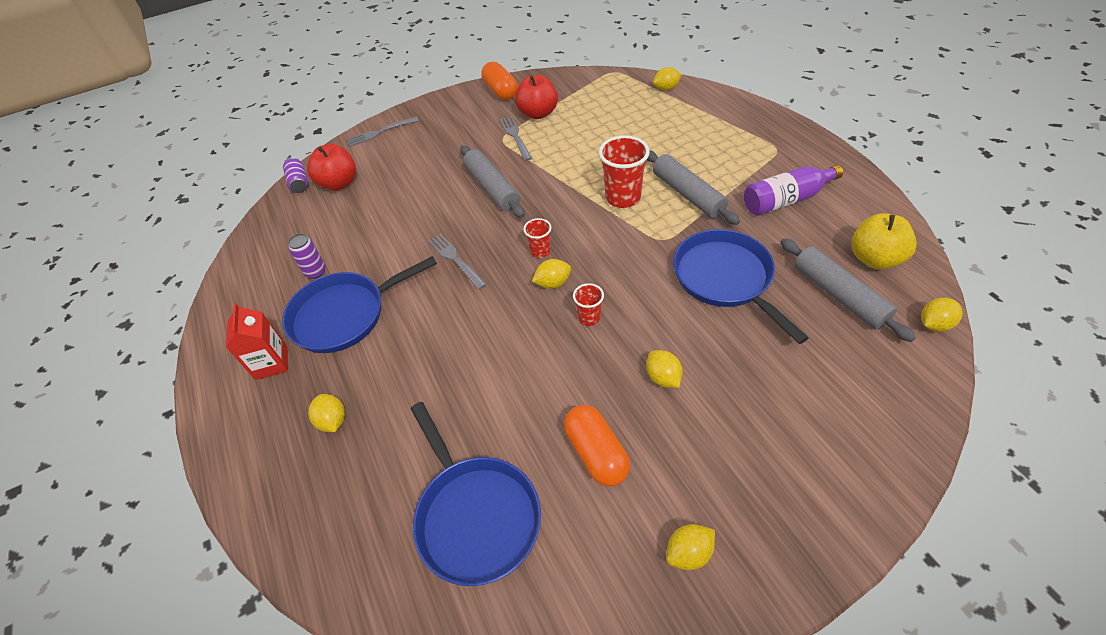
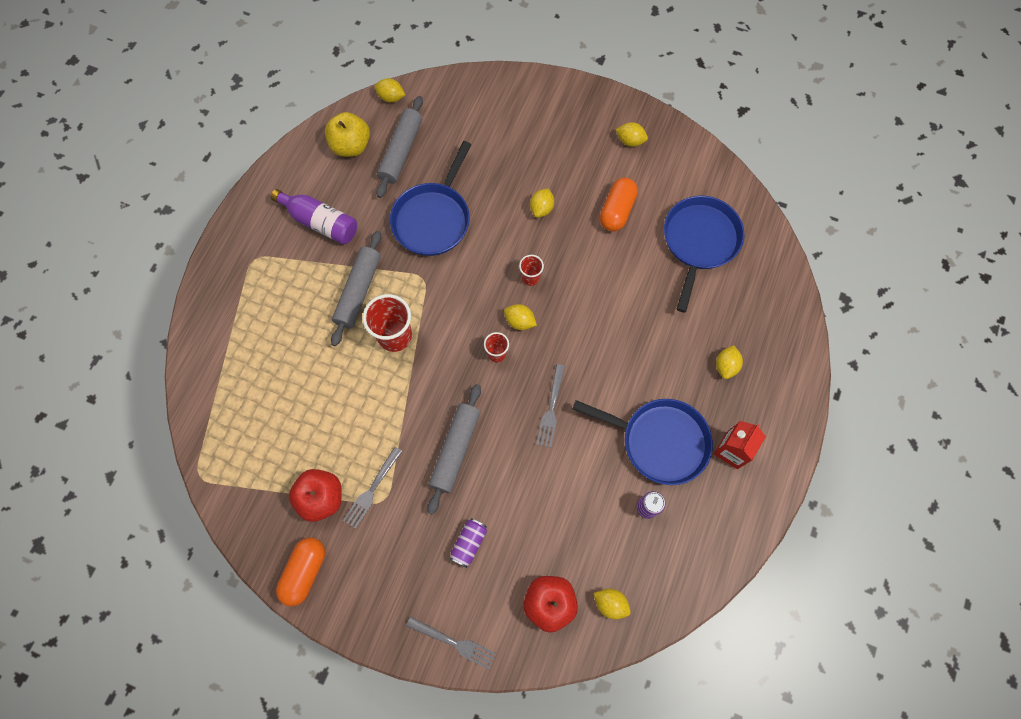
camera: 135 degrees left, 20 degrees up
purple can [283,157,309,193] -> purple can moved to [450,518,487,568]
yellow lemon [653,67,681,91] -> yellow lemon moved to [594,589,631,619]

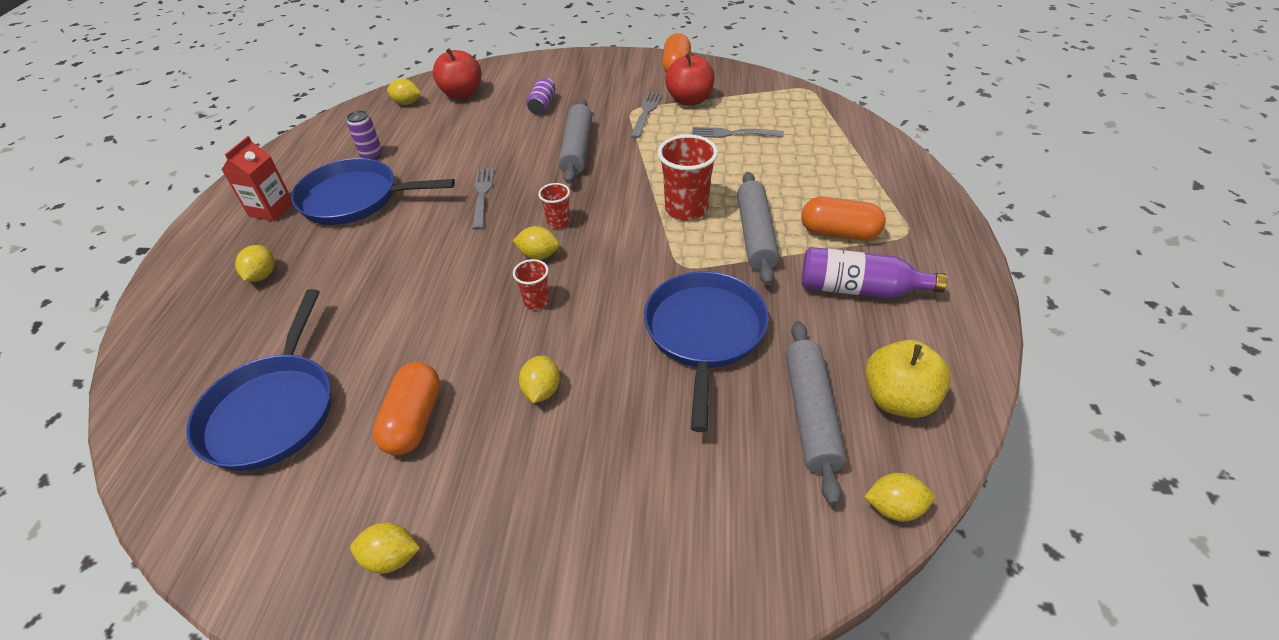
camera: 165 degrees right, 25 degrees down
grey fork [406,617,496,670] -> grey fork moved to [692,127,784,138]
none -> orange capsule [801,197,886,240]

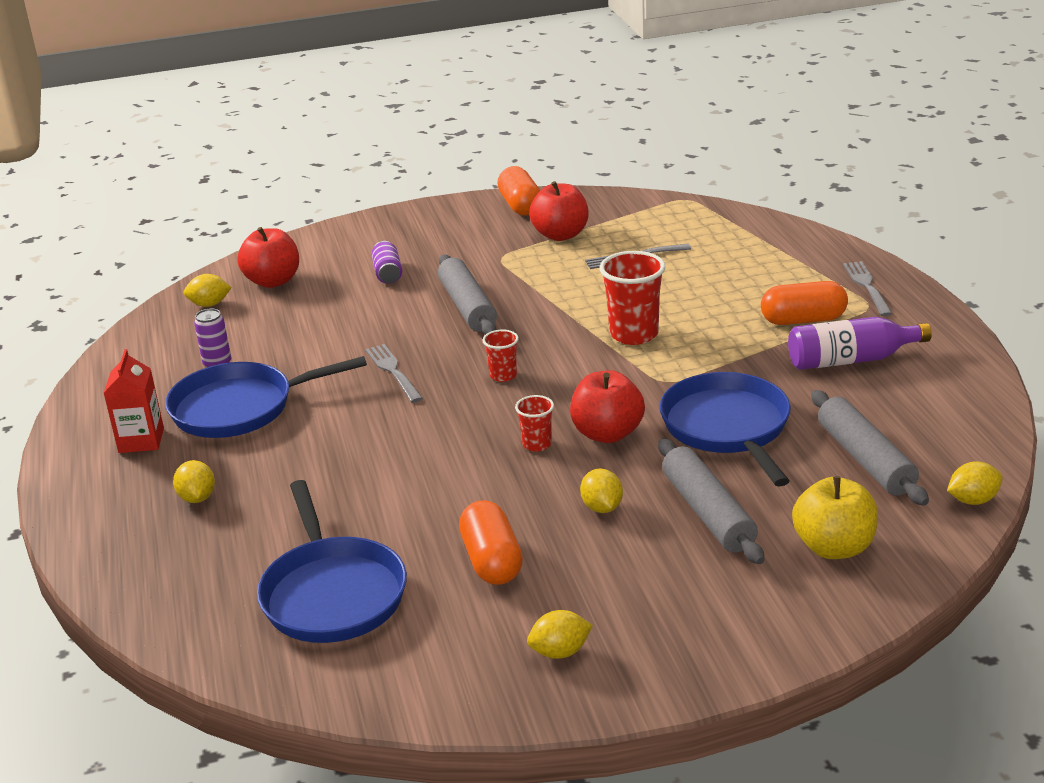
camera: 20 degrees left, 15 degrees down
yellow lemon [513,226,559,260] -> none
grey fork [630,92,662,138] -> grey fork moved to [843,261,893,316]
grey rolling pin [737,172,779,285] -> grey rolling pin moved to [658,439,764,564]
yellow apple [865,340,951,418] -> yellow apple moved to [792,476,878,559]
none -> red apple [570,370,645,443]

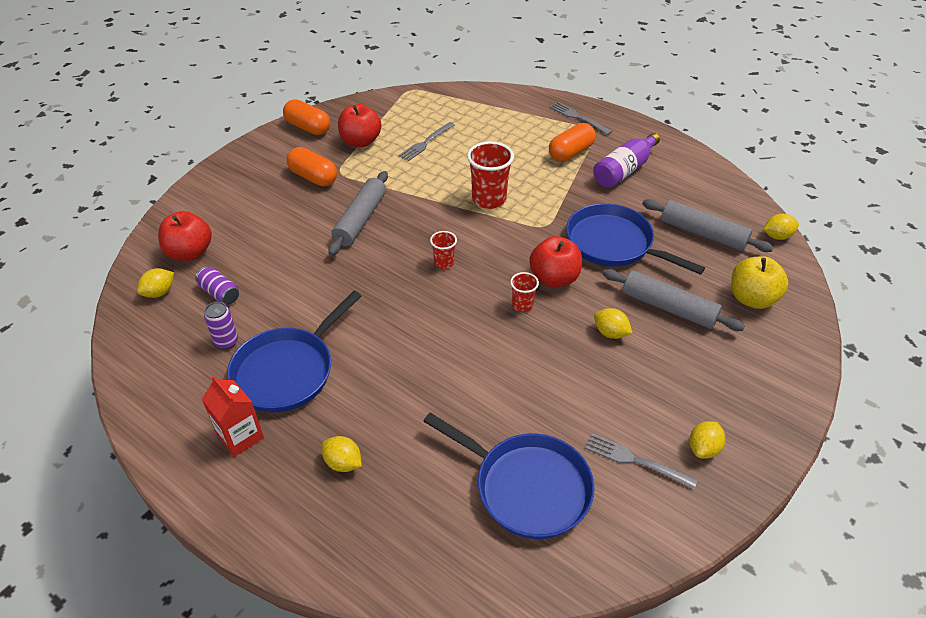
camera: 40 degrees left, 15 degrees up
grey fork [365,344,423,403] -> grey fork moved to [585,433,698,489]
purple can [371,241,402,284] -> purple can moved to [195,266,239,305]
grey rolling pin [438,254,497,335] -> grey rolling pin turned 75 degrees clockwise [328,171,388,256]
orange capsule [459,500,523,585] -> orange capsule moved to [287,147,337,186]
yellow lemon [947,461,1003,505] -> yellow lemon turned 45 degrees clockwise [763,214,799,240]

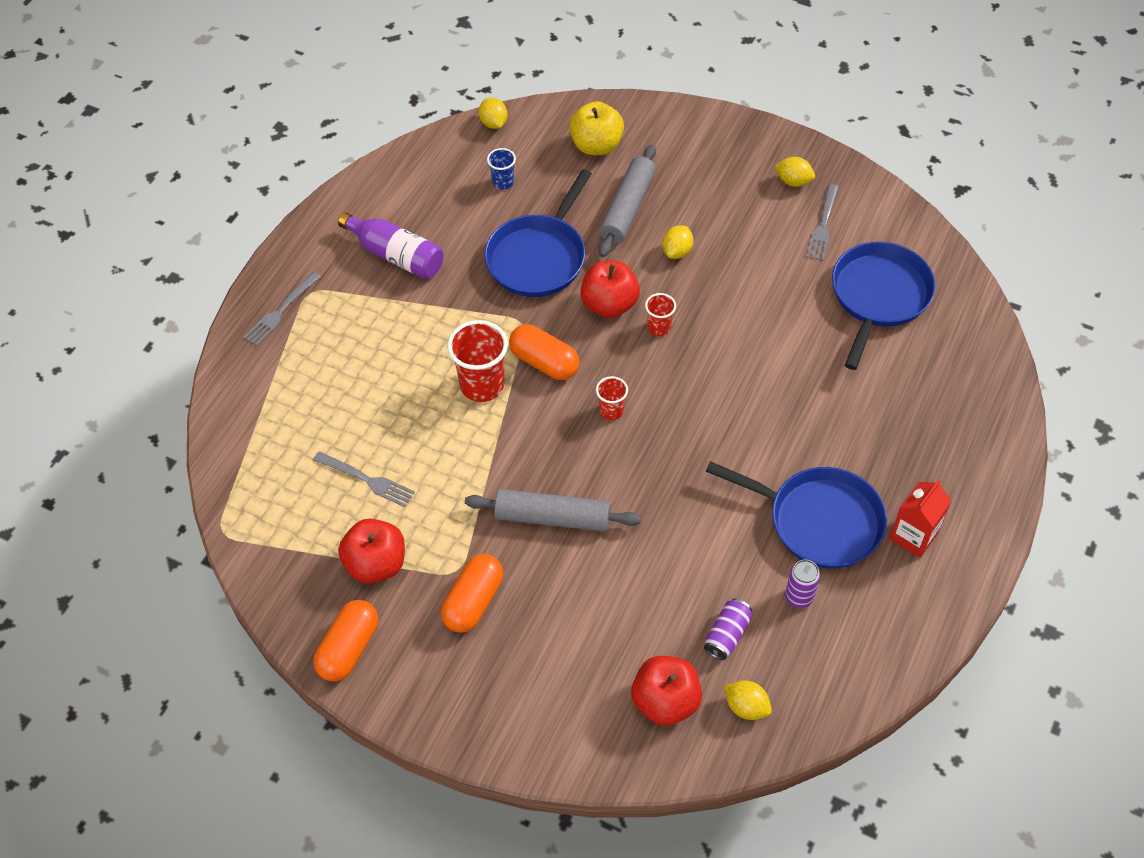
camera: 100 degrees left, 10 degrees up
yellow lemon [322,436,362,472] -> none
orange capsule [549,123,596,162] -> orange capsule moved to [509,324,579,380]
grey rolling pin [642,199,774,252] -> blue cup [487,148,516,190]

